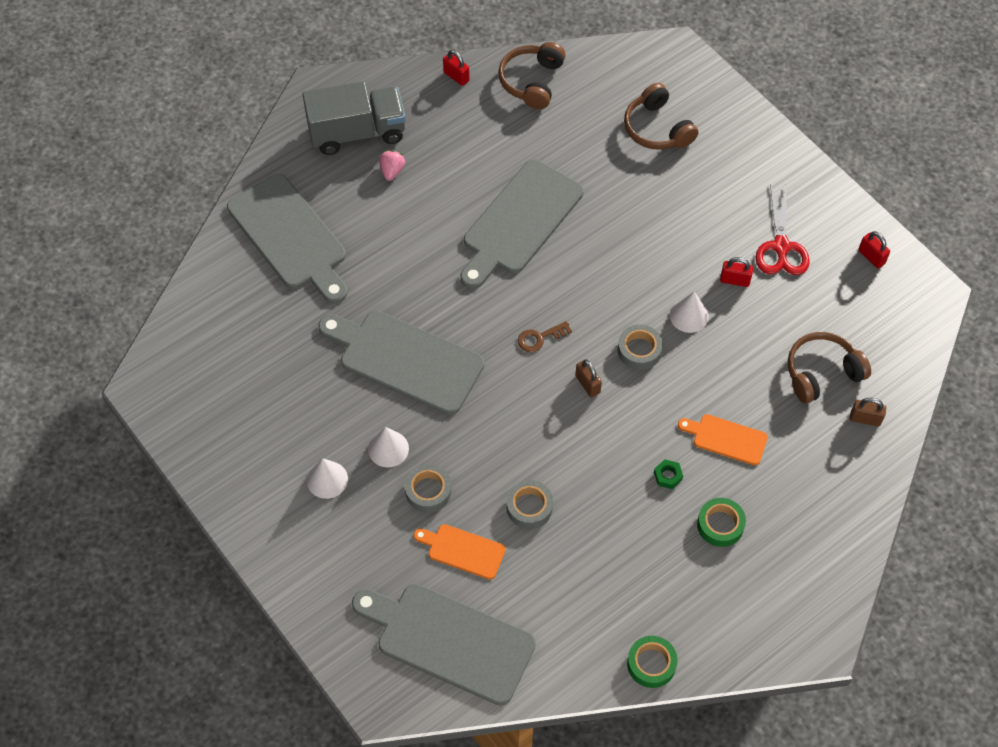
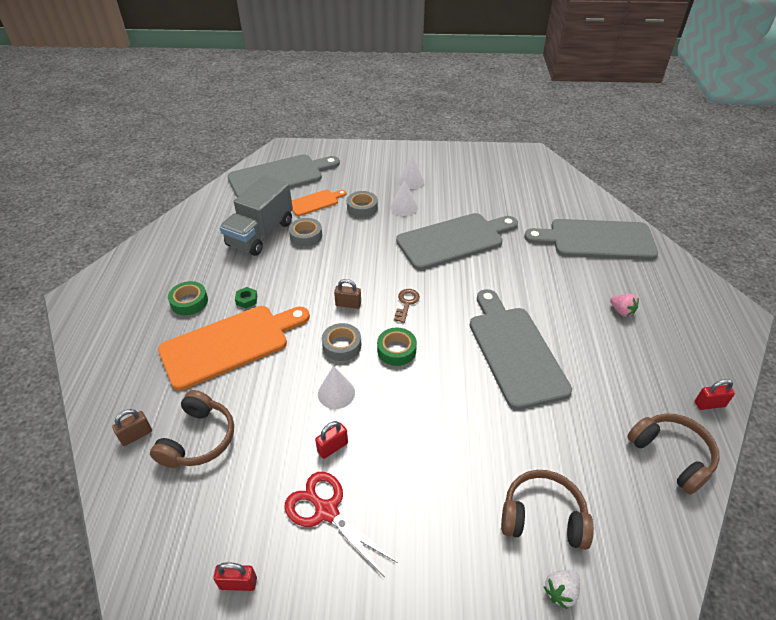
camera: 130 degrees right, 15 degrees down
grey truck [302,81,406,155] -> grey truck moved to [220,175,293,256]
green tape [627,636,678,688] -> green tape moved to [377,327,417,366]
orange cutting board [678,414,768,466] -> orange cutting board [158,306,310,390], size x1.98
none -> white strawberry [544,570,580,609]

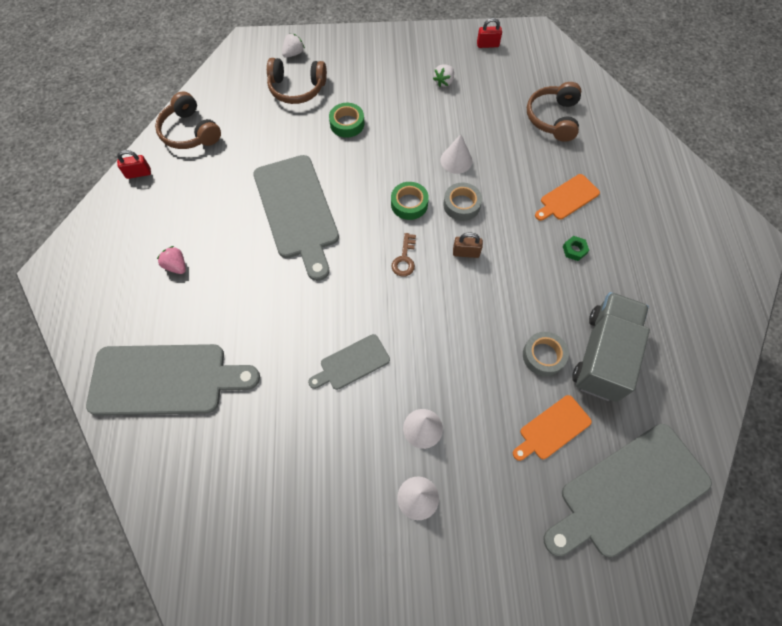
camera: 175 degrees right, 20 degrees up
brown padlock [112,409,152,446] -> none
orange cutting board [158,306,310,390] -> orange cutting board [535,174,600,221], size x0.51
green tape [168,281,208,315] -> green tape moved to [329,103,364,138]
red scissors [284,472,398,576] -> white strawberry [433,64,454,87]
red padlock [315,421,348,459] -> none
grey tape [347,191,378,218] -> none
grey cutting board [396,213,518,270] -> grey cutting board [308,334,390,390], size x0.51

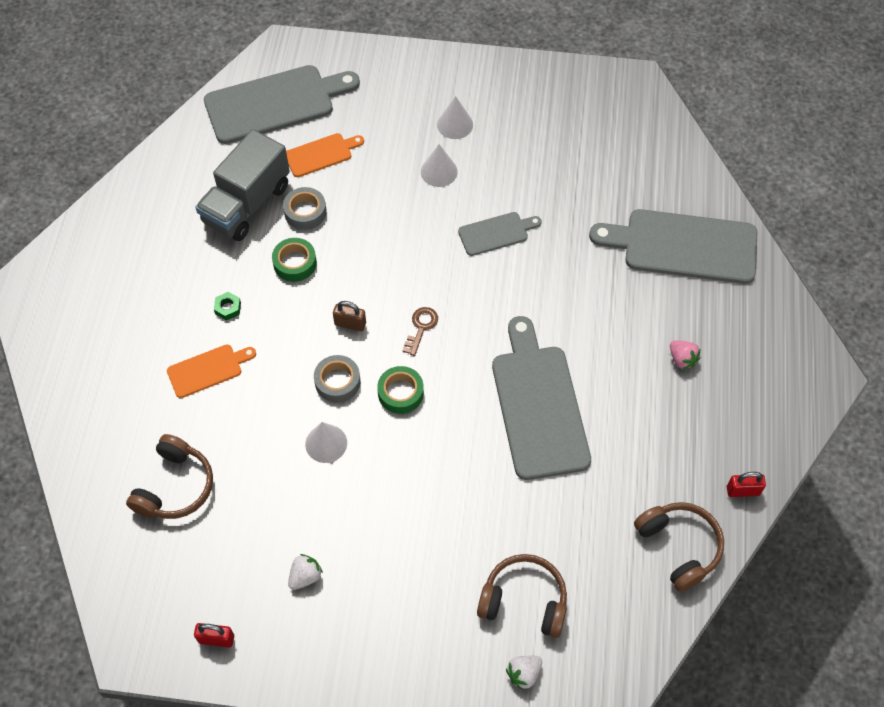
camera: 170 degrees left, 5 degrees down
green tape [329,103,364,138] -> green tape moved to [272,238,317,282]

